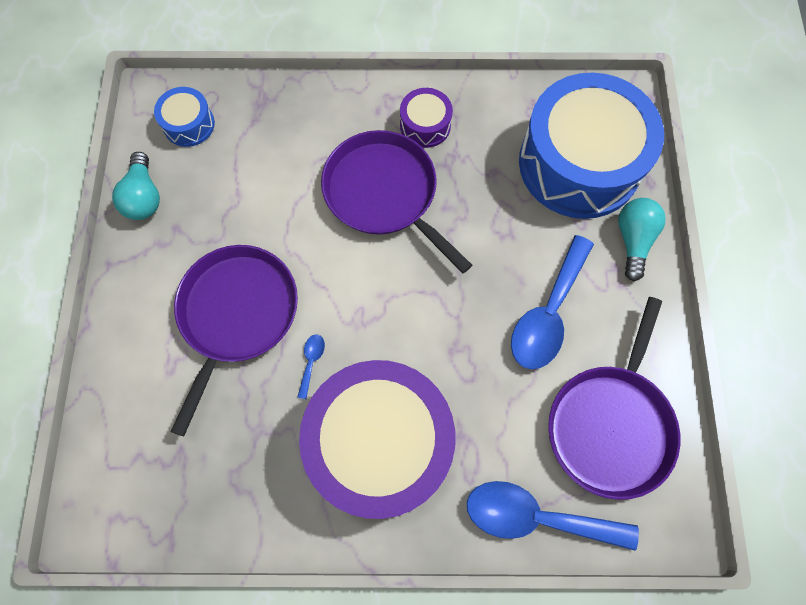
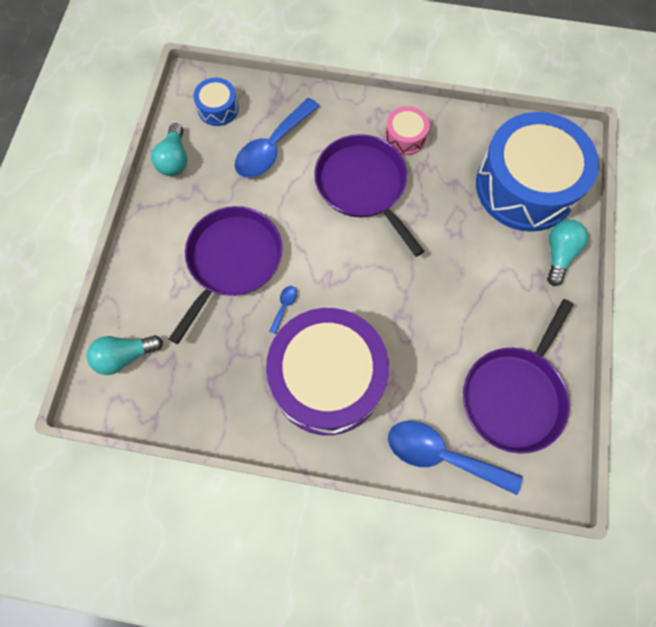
camera: 10 degrees right, 0 degrees up
purple drum [400,88,453,148] -> pink drum [385,106,430,155]
blue spoon [511,235,594,369] -> blue spoon moved to [235,98,319,178]
none -> turquoise light bulb [87,335,163,375]

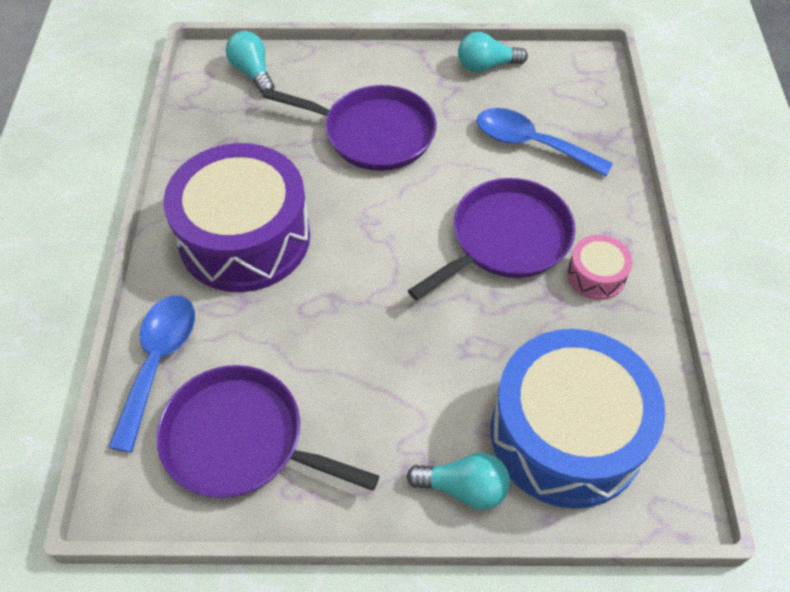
camera: 80 degrees right, 15 degrees down
blue drum [193,78,239,126] -> none
blue spoon [269,286,297,334] -> none

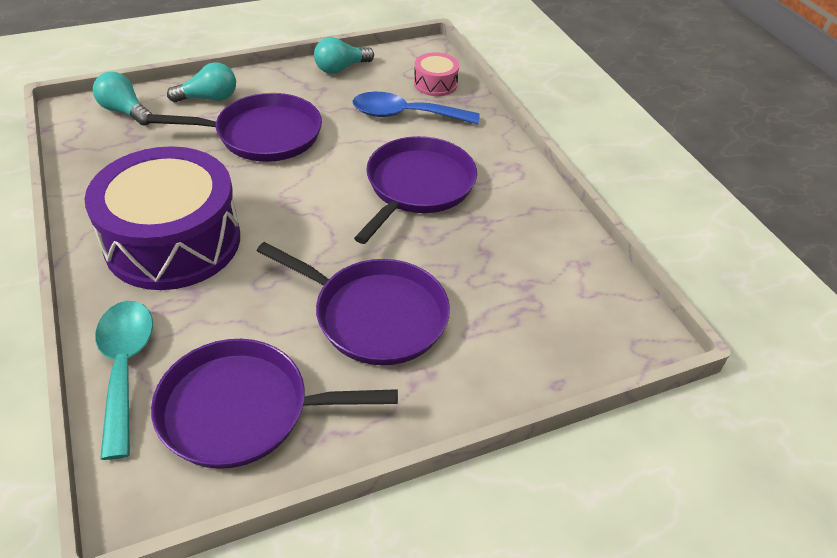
camera: 25 degrees left, 10 degrees down
blue spoon [108,295,195,453] -> turquoise spoon [95,301,153,460]
turquoise light bulb [407,452,510,510] -> turquoise light bulb moved to [167,62,236,102]
blue drum [491,329,665,509] -> none
pink drum [567,235,633,300] -> pink drum moved to [414,53,459,96]
none -> purple pan [257,242,450,365]

